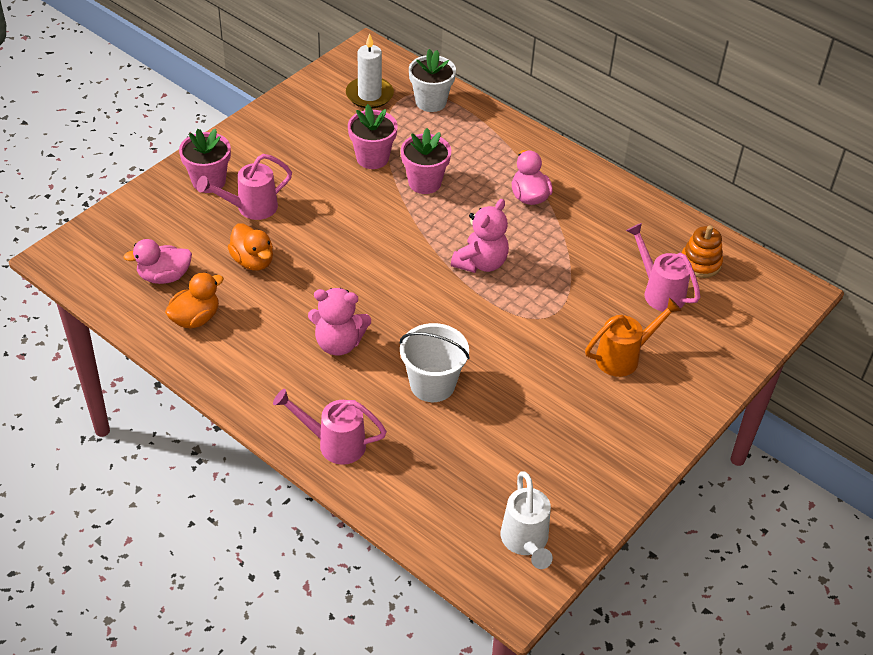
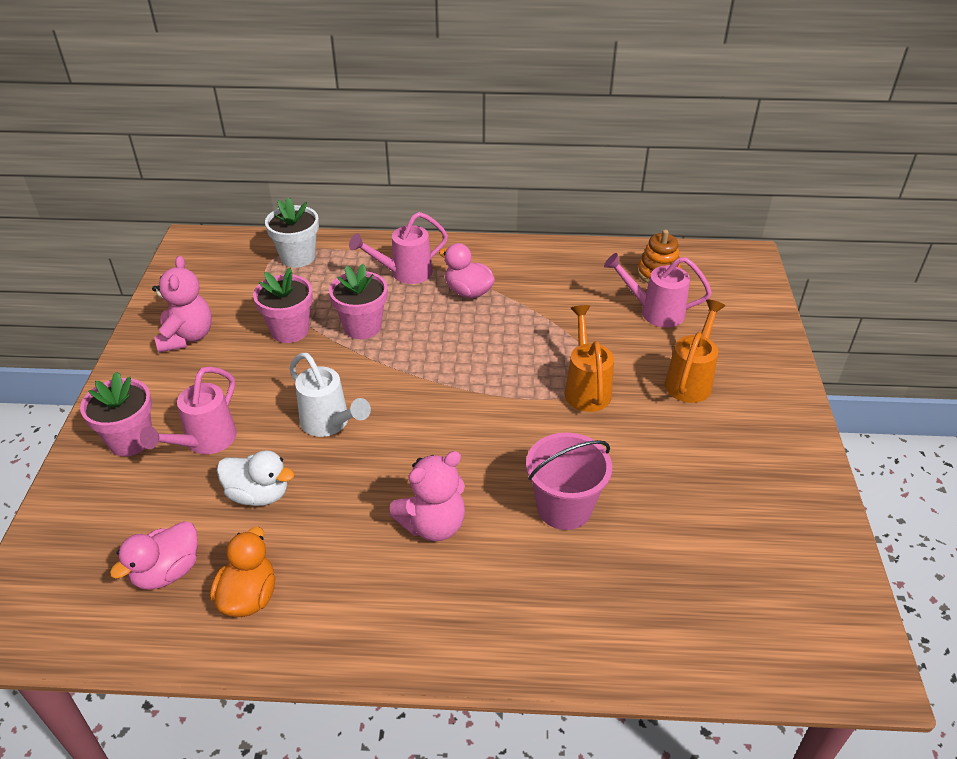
camera: 35 degrees left, 5 degrees down
orange duck [228,224,273,271] -> white duck [217,450,294,506]
pink watering can [273,389,387,465] -> pink watering can moved to [349,212,448,284]
white candle [346,33,394,108] -> none
white bucket [400,323,470,402] -> pink bucket [526,433,612,530]
pink teddy bear [451,199,509,273] -> pink teddy bear moved to [152,256,212,353]
white watering can [500,471,553,569] -> white watering can moved to [290,353,371,437]
none -> orange watering can [564,305,614,412]

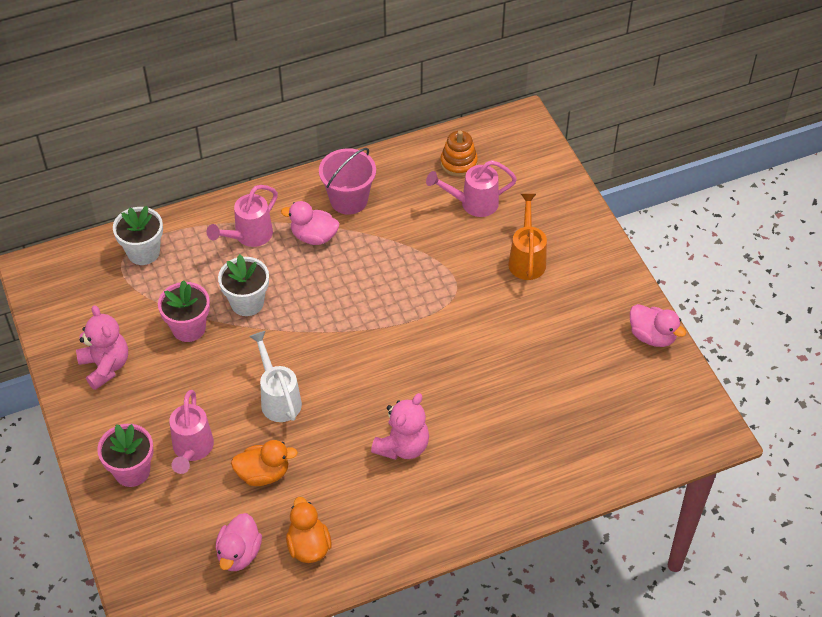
camera: 25 degrees left, 10 degrees up
white duck [217,450,294,506] -> orange duck [231,440,298,486]
white watering can [290,353,371,437] -> white watering can turned 135 degrees counterclockwise [249,331,302,422]
pink flower pot [329,264,387,339] -> white flower pot [218,254,269,316]
pink bucket [526,433,612,530] -> pink bucket moved to [319,148,376,215]
orange watering can [564,305,614,412] -> none
none -> pink duck [630,304,686,347]

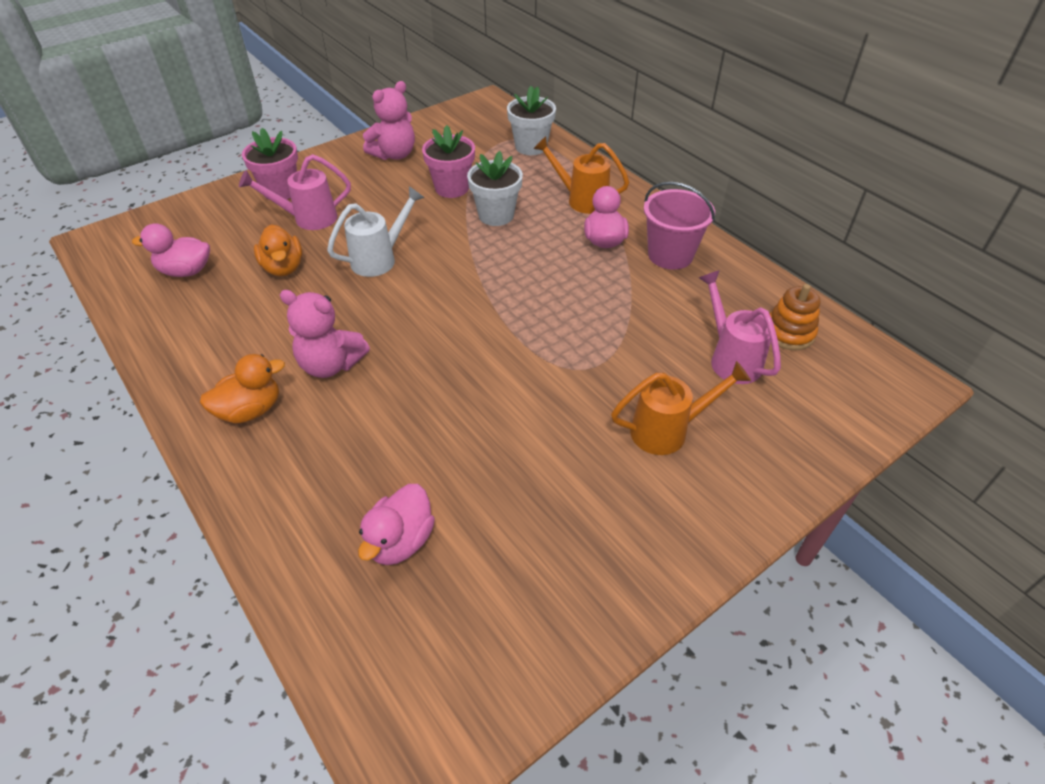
camera: 75 degrees right, 5 degrees down
pink watering can [207,185,278,247] -> orange watering can [533,136,629,214]
orange duck [286,497,332,563] -> orange duck moved to [200,354,285,423]
pink duck [630,304,686,347] -> pink duck moved to [358,484,435,565]

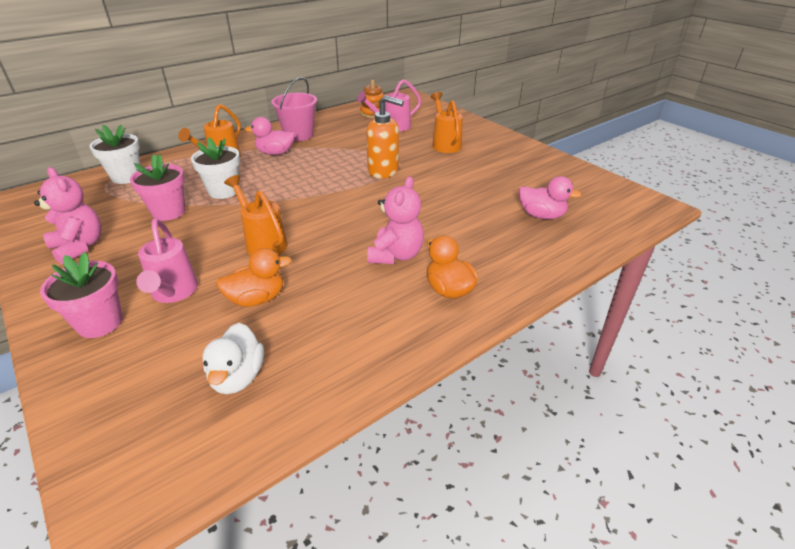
camera: 90 degrees left, 10 degrees down
pink duck [132,223,210,277] -> white duck [202,323,264,394]
white watering can [327,186,425,277] -> orange watering can [224,175,287,256]
none -> orange soap dispenser [366,95,404,178]

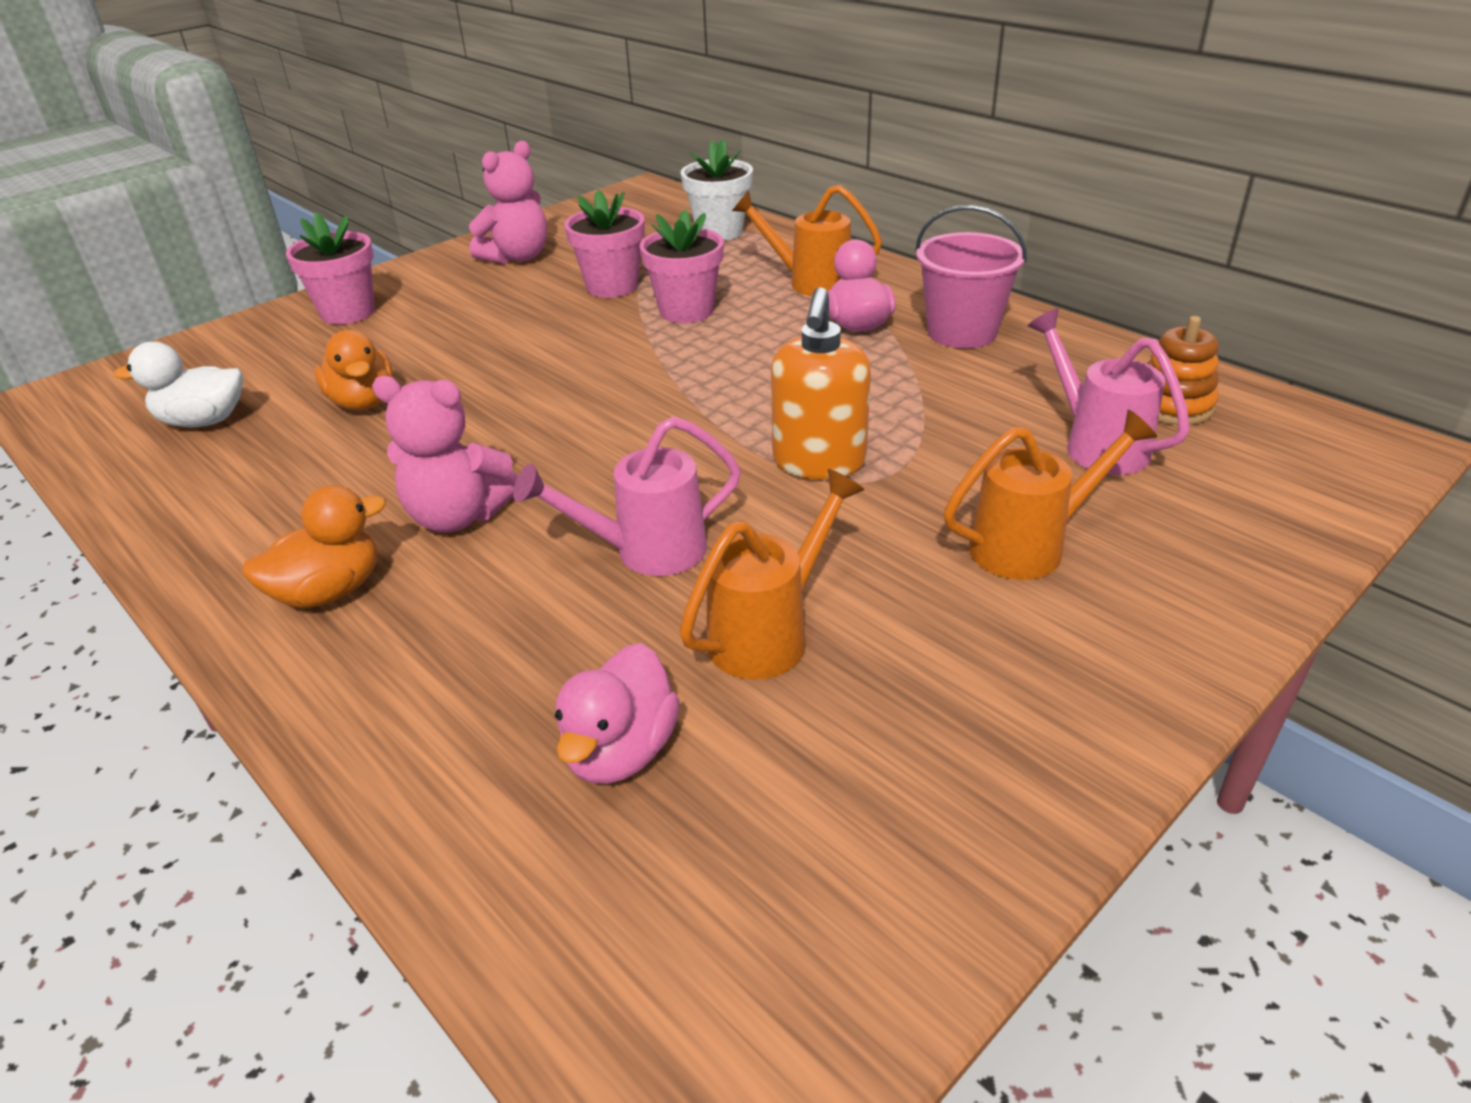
camera: 85 degrees right, 0 degrees up
pink watering can [136,219,198,303] -> pink watering can moved to [513,416,741,576]
white flower pot [191,138,240,199] -> pink flower pot [640,210,724,323]
orange watering can [224,175,287,256] -> orange watering can moved to [679,469,864,679]

